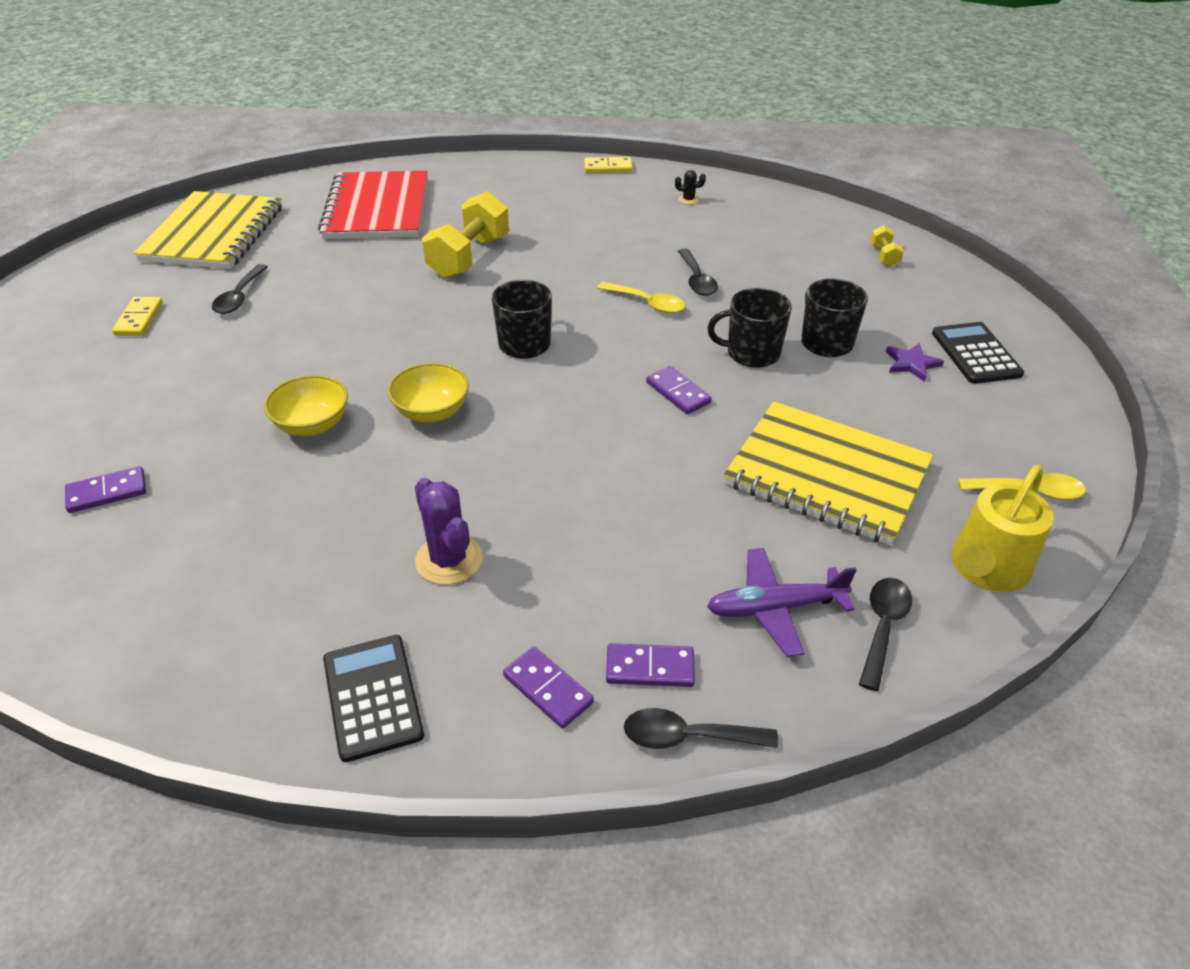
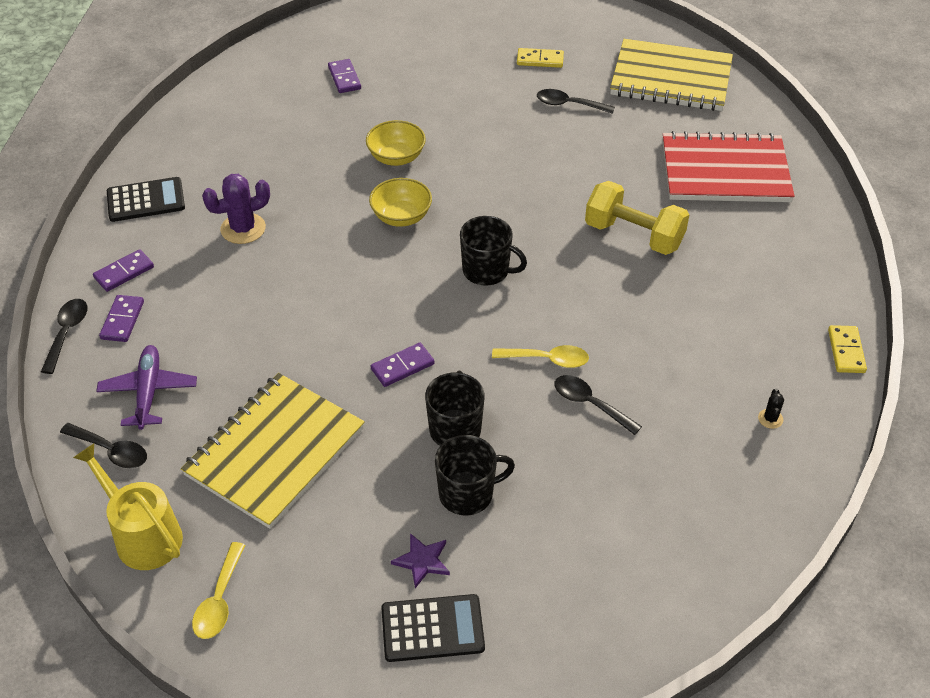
camera: 95 degrees right, 5 degrees up
yellow spoon [597,282,685,313] -> yellow spoon turned 120 degrees counterclockwise [492,345,589,368]
black spoon [678,249,718,296] -> black spoon turned 45 degrees clockwise [554,375,642,435]
yellow dumbbell [870,225,904,267] -> none

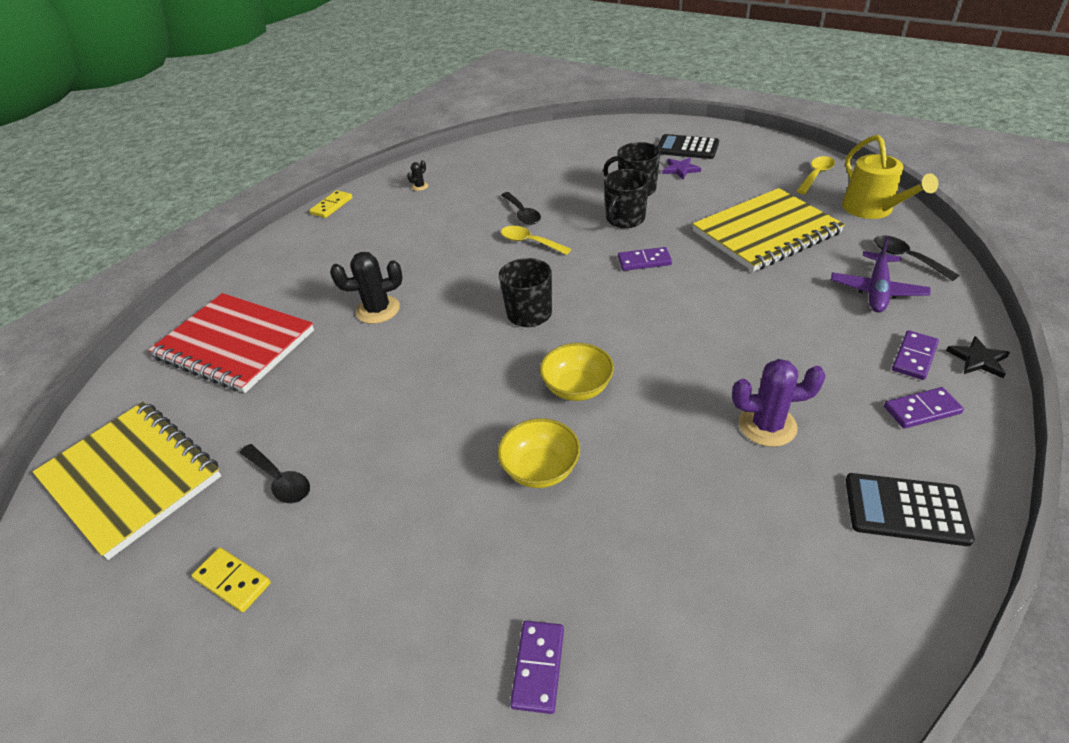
camera: 150 degrees left, 5 degrees down
black spoon [41,299,88,374] -> black star [946,336,1010,378]
yellow dumbbell [585,181,689,255] -> black cactus [330,252,403,324]

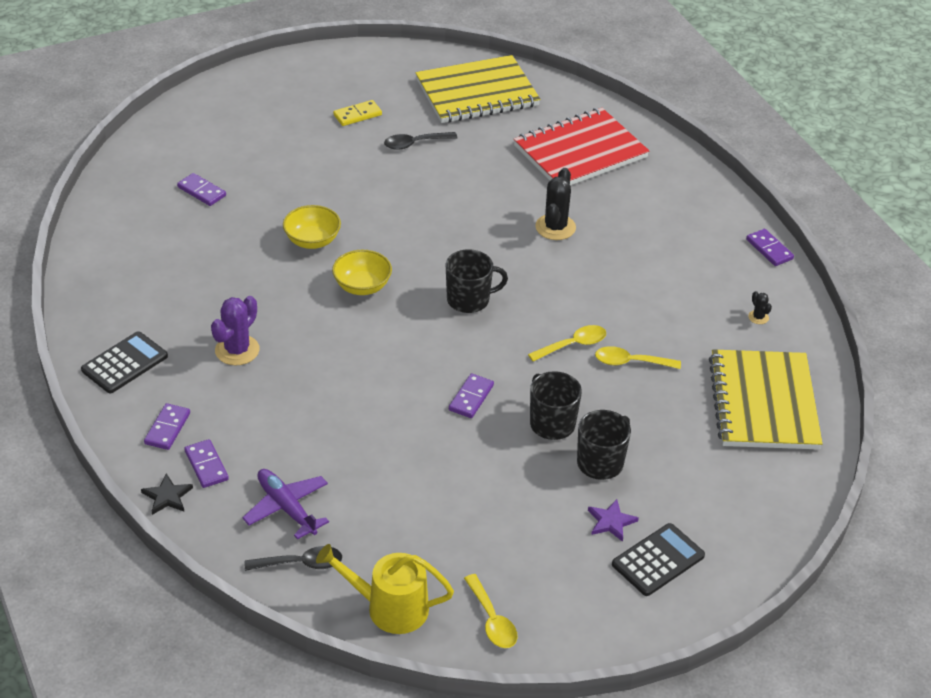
camera: 115 degrees right, 0 degrees up
yellow domino [309,190,352,218] -> purple domino [746,229,794,266]
black spoon [501,192,541,225] -> yellow spoon [595,346,681,369]
yellow notebook [692,188,845,272] -> yellow notebook moved to [709,349,823,449]

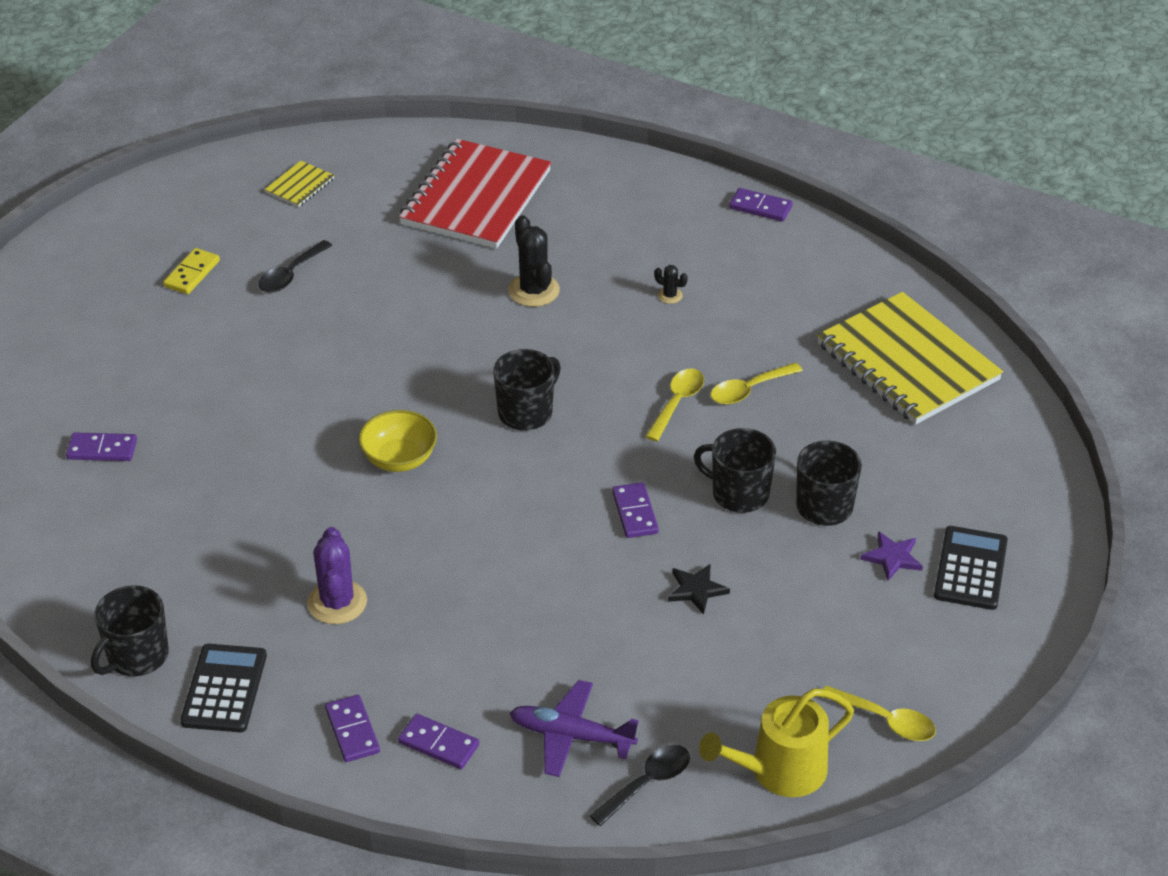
camera: 35 degrees left, 0 degrees up
black star [141,473,193,515] -> black star moved to [668,564,730,614]
yellow bowl [283,205,341,249] -> none
yellow notebook [416,55,540,123] -> yellow notebook [265,161,334,207], size x0.42
black cactus [748,291,772,324] -> black cactus moved to [654,265,688,304]
none -> black mug [91,585,169,676]

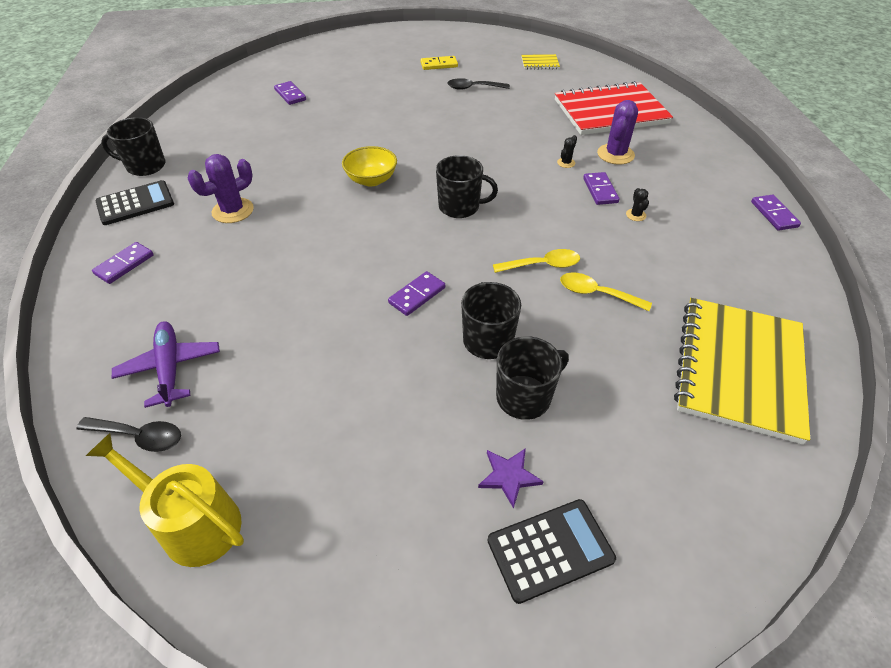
camera: 55 degrees right, 5 degrees up
purple domino [398,714,479,769] -> purple domino moved to [583,172,620,205]
black cactus [508,215,560,307] -> black cactus [557,135,577,168], size x0.48
black star [668,564,730,614] -> none
yellow spoon [823,686,936,741] -> none
none -> purple cactus [597,100,638,165]

